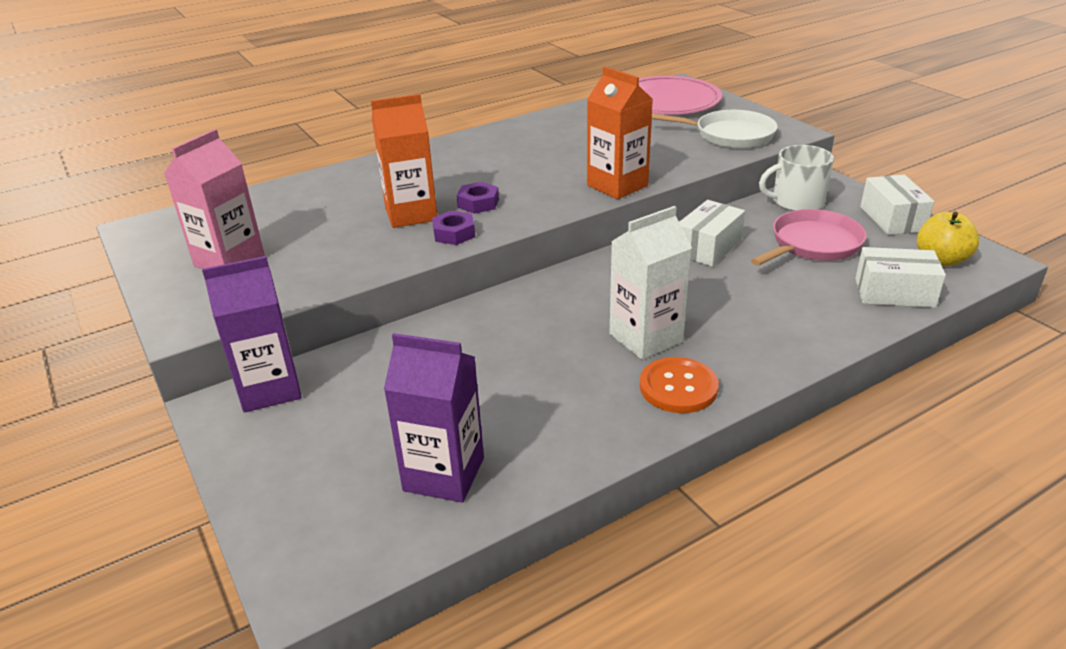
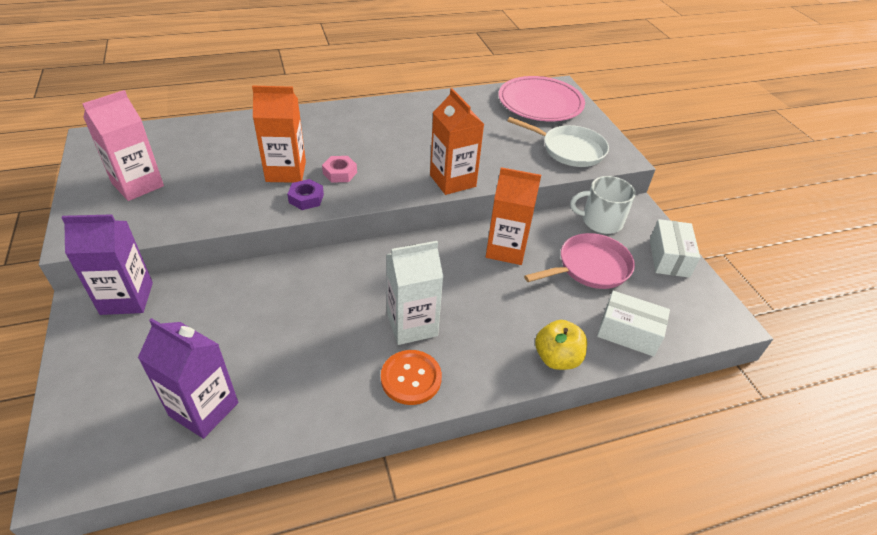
camera: 10 degrees right, 10 degrees up
purple nut [457,182,499,214] -> pink nut [322,156,357,183]
white box [679,200,745,267] -> orange carton [486,167,541,265]
yellow apple [917,212,979,266] -> yellow apple moved to [535,320,587,370]

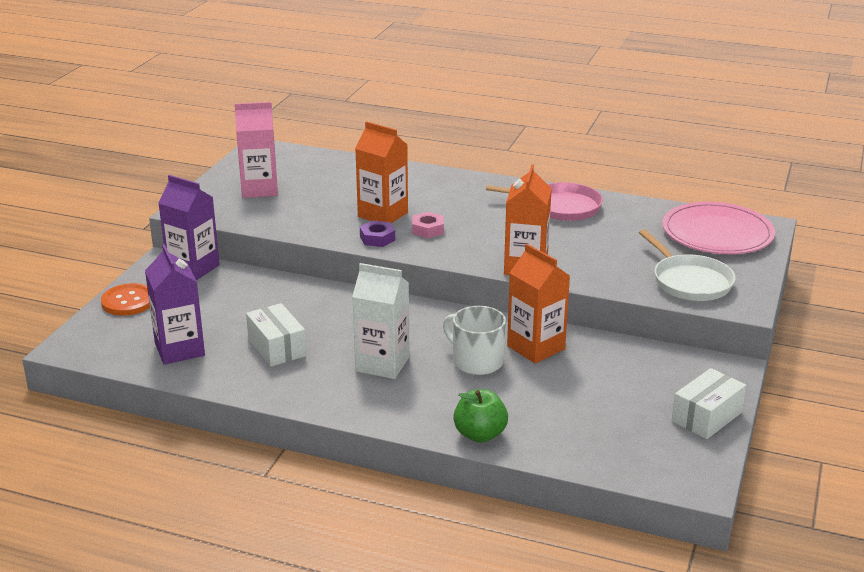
camera: 40 degrees right, 15 degrees down
orange button [381,350,442,405] -> orange button moved to [101,283,150,316]
pink pan [524,233,635,289] -> pink pan moved to [486,182,603,221]
yellow apple [535,320,587,370] -> green apple [453,389,508,443]
white mug [570,176,636,234] -> white mug moved to [443,306,506,375]
white box [597,291,670,357] -> white box moved to [246,303,306,367]

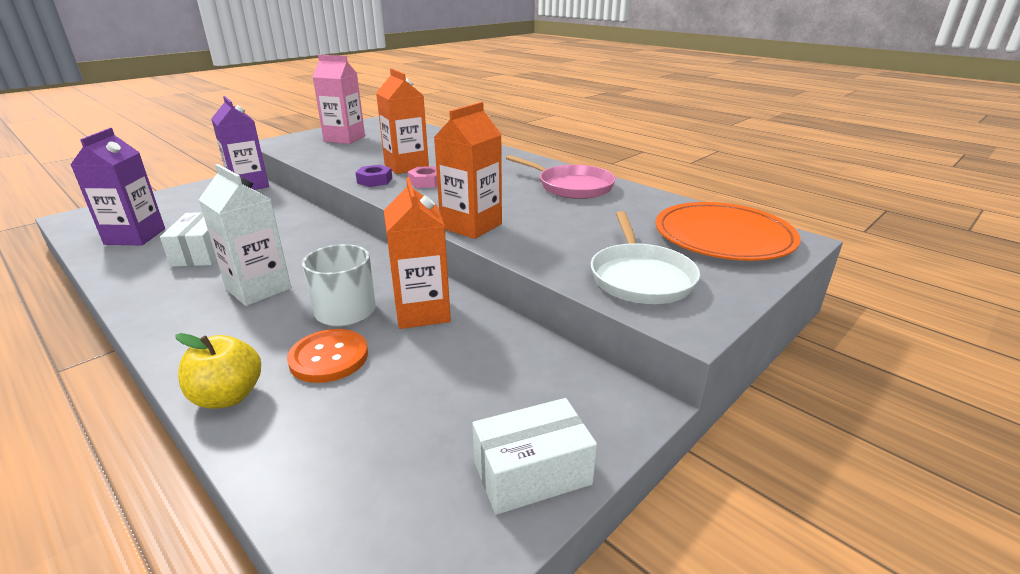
camera: 25 degrees right, 0 degrees up
orange button [101,283,150,316] -> orange button moved to [287,329,368,383]
green apple [453,389,508,443] -> yellow apple [175,333,261,409]
pink plate [662,202,775,254] -> orange plate [656,202,801,261]

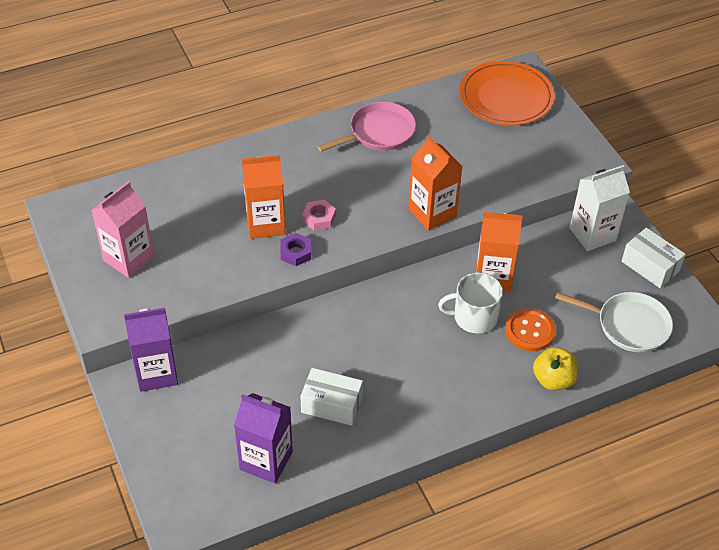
camera: 70 degrees left, 20 degrees up
white carton [199,164,291,306] -> white carton moved to [570,165,630,251]
white box [472,398,597,515] -> white box turned 45 degrees counterclockwise [622,228,686,288]
white pan [591,211,700,304] -> white pan moved to [555,292,673,352]

